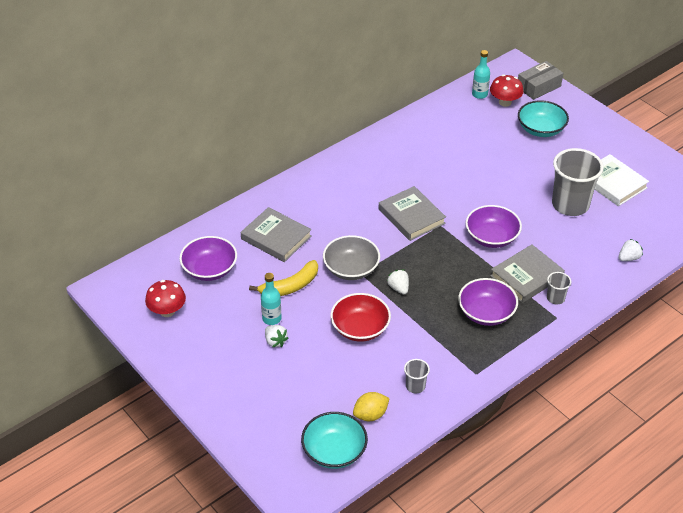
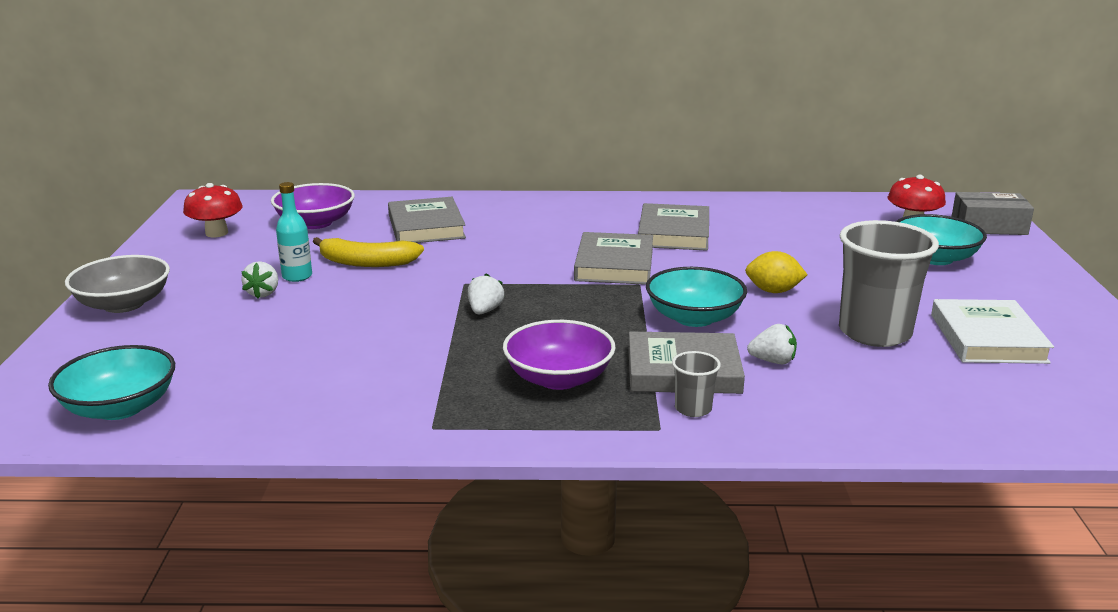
camera: 40 degrees right, 20 degrees down
grey bowl [323,235,380,280] -> grey bowl moved to [65,255,170,313]
red bowl [330,293,391,342] -> none
yellow lemon [353,392,390,421] -> yellow lemon moved to [745,251,808,293]
grey cup [404,359,430,394] -> none
purple bowl [466,205,522,248] -> turquoise bowl [646,267,747,327]
turquoise bottle [472,50,490,99] -> none
white strawberry [618,239,643,261] -> white strawberry moved to [747,324,797,364]
none -> grey book [638,203,709,251]

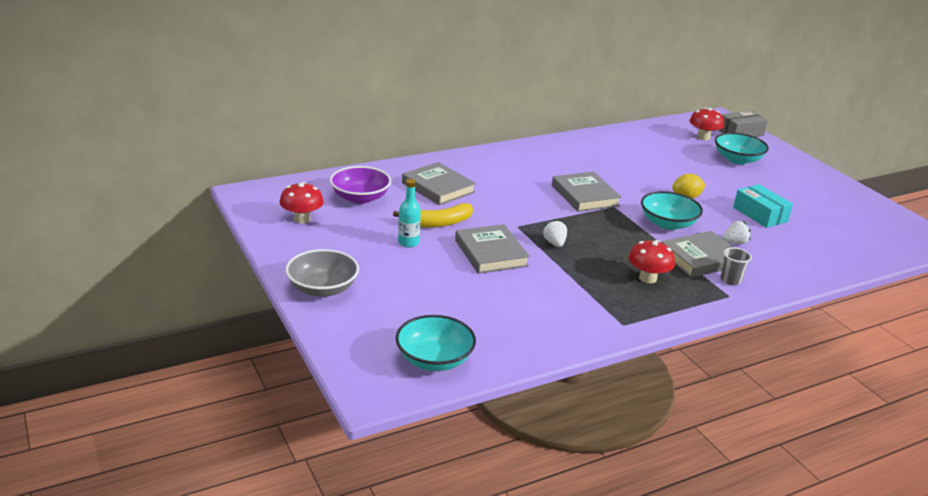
camera: 30 degrees left, 5 degrees up
white strawberry [241,261,278,298] -> none
purple bowl [503,320,616,390] -> red mushroom [628,240,675,283]
grey book [638,203,709,251] -> grey book moved to [455,224,530,274]
grey cup [839,220,939,347] -> turquoise box [733,184,793,228]
white book [931,299,1054,364] -> none

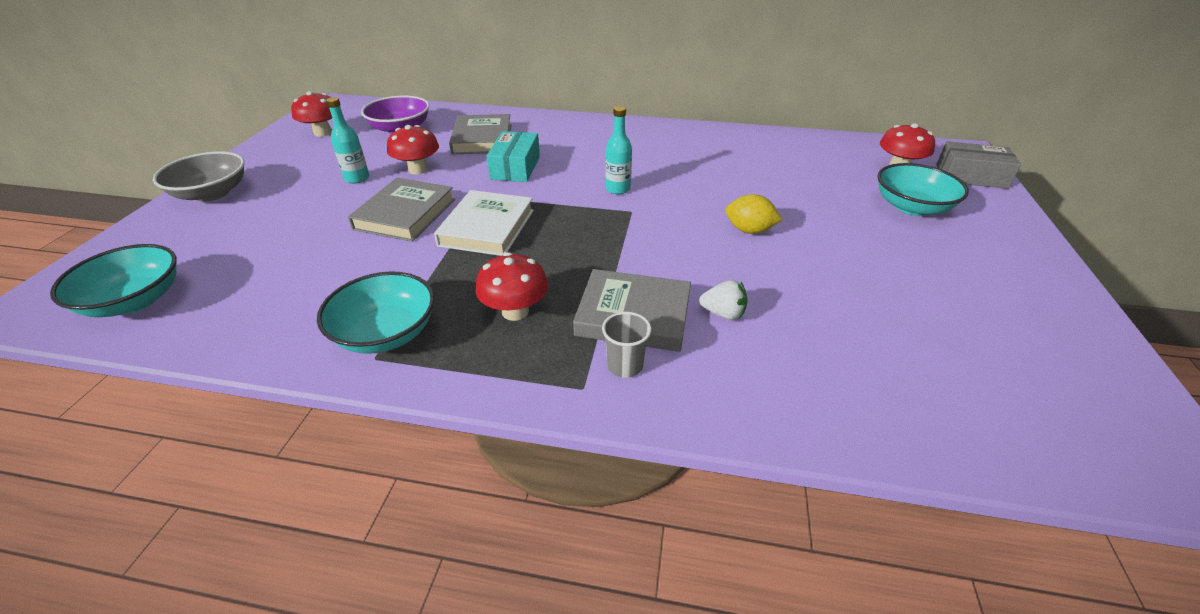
camera: 40 degrees right, 10 degrees up
yellow banana [393,203,473,228] -> red mushroom [387,125,439,174]
white strawberry [543,220,567,247] -> white book [434,190,534,256]
grey book [552,172,621,212] -> turquoise bottle [605,106,632,194]
turquoise bowl [641,191,703,230] -> turquoise bowl moved to [317,271,435,354]
turquoise box [733,184,793,228] -> turquoise box moved to [486,131,540,182]

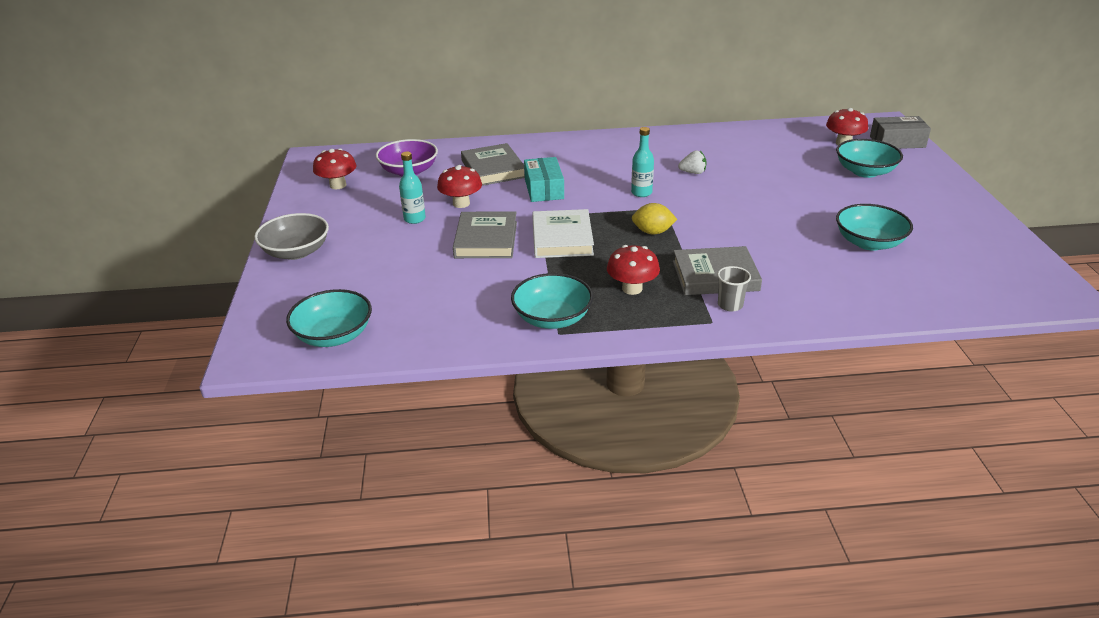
camera: 15 degrees left, 5 degrees down
white strawberry [699,280,748,320] -> white strawberry moved to [678,150,707,174]
yellow lemon [725,194,782,234] -> yellow lemon moved to [632,203,677,234]
none -> turquoise bowl [836,204,913,251]

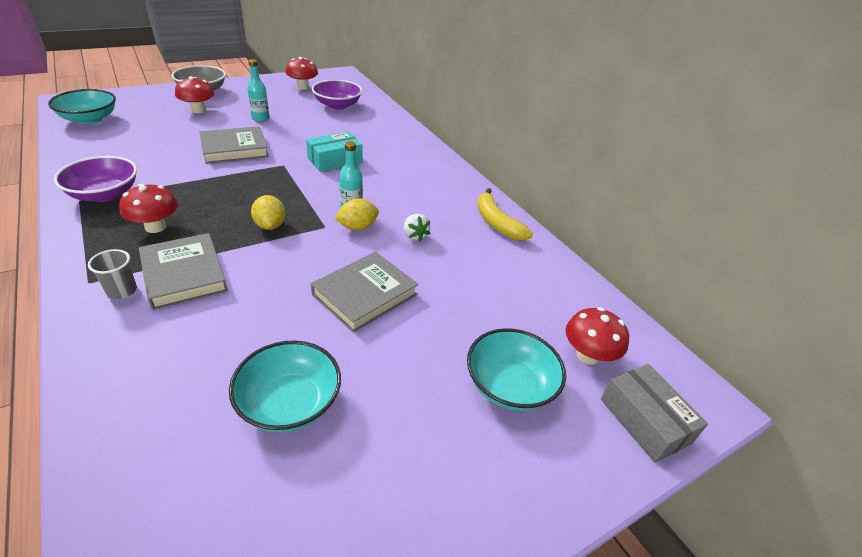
camera: 60 degrees right, 5 degrees up
red mushroom [437,165,482,208] -> red mushroom moved to [175,76,214,113]
grey book [461,143,525,186] -> grey book moved to [311,252,418,333]
turquoise bowl [511,273,593,329] -> purple bowl [54,156,137,202]
white book [532,209,594,258] -> none
none -> yellow lemon [334,198,379,231]
none -> yellow banana [477,188,533,241]

